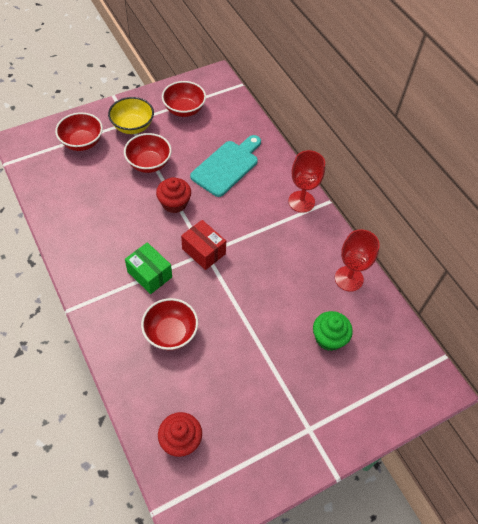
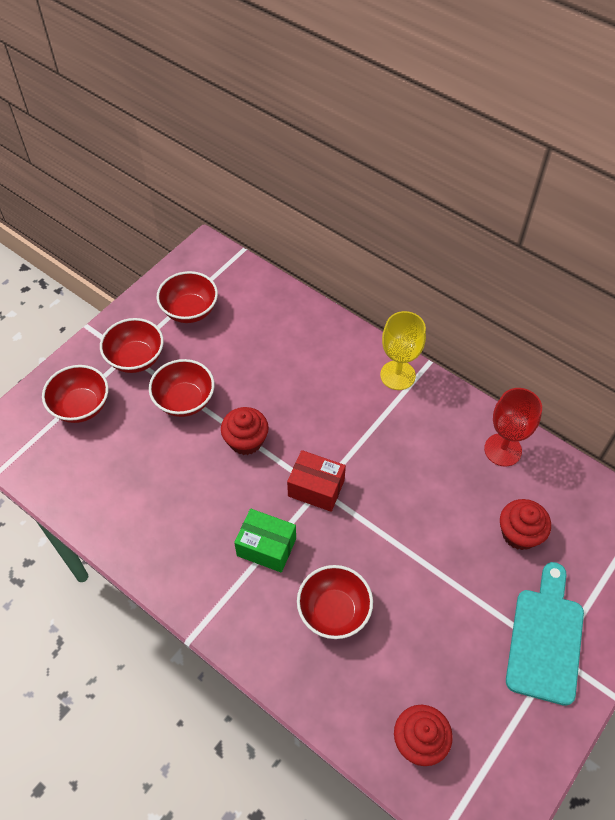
camera: 20 degrees left, 0 degrees up
yellow bowl [108,97,154,134] -> red bowl [100,318,164,373]
turquoise cutting board [190,135,261,197] -> turquoise cutting board moved to [506,562,584,706]
red goblet [288,150,325,213] -> yellow goblet [380,311,426,390]
green cupcake [313,311,353,351] -> red cupcake [500,499,551,550]

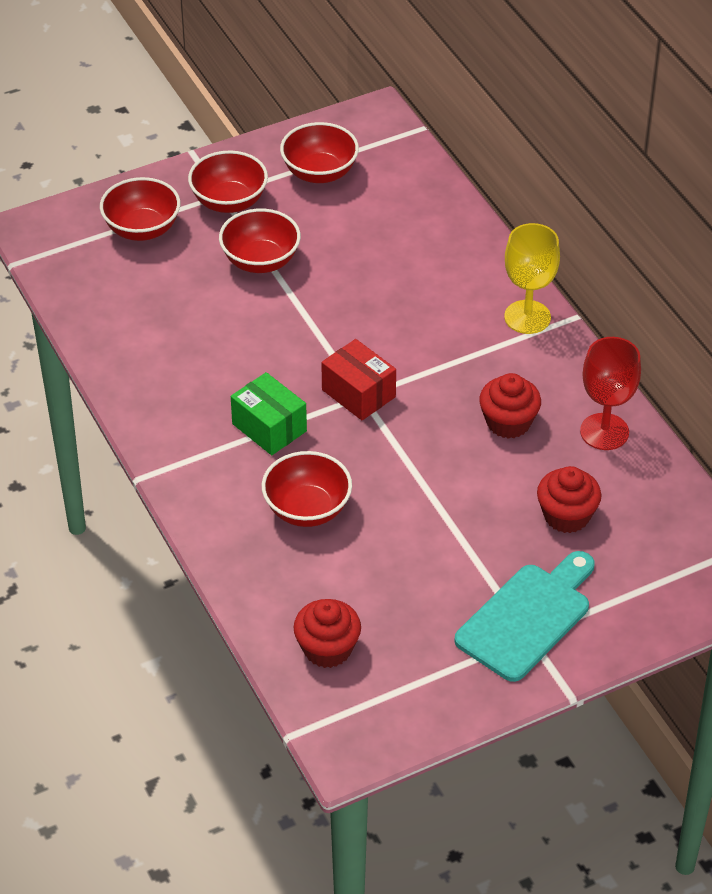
camera: 25 degrees right, 10 degrees down
red cupcake [221,407,269,455] -> red cupcake moved to [479,373,541,439]

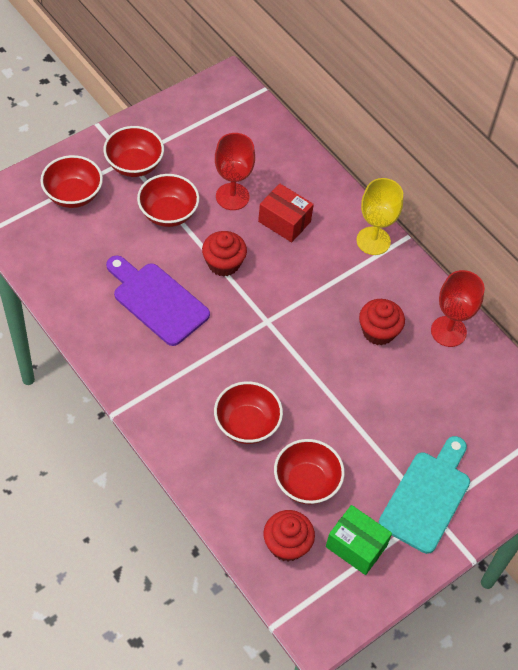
camera: 15 degrees left, 10 degrees up
green box [231,372,307,455] -> green box moved to [326,505,392,575]
red bowl [280,122,359,183] -> red bowl moved to [274,439,345,504]
red box [321,339,396,420] -> red box moved to [258,184,314,242]
red cupcake [537,466,601,533] -> red cupcake moved to [202,231,247,277]
none -> purple cutting board [106,256,210,346]
none -> red goblet [215,133,255,210]

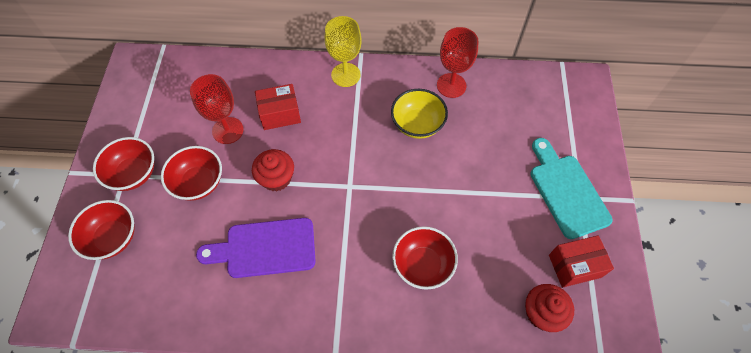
camera: 45 degrees left, 5 degrees up
red bowl [274,439,345,504] -> none
green box [326,505,392,575] -> red box [549,235,614,287]
red cupcake [359,299,405,345] -> yellow bowl [391,89,448,139]

